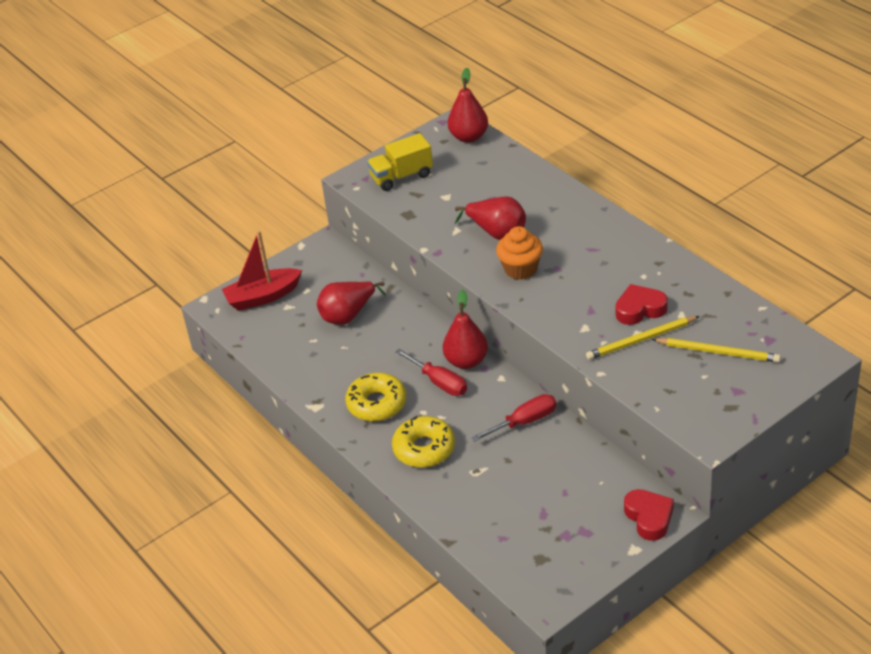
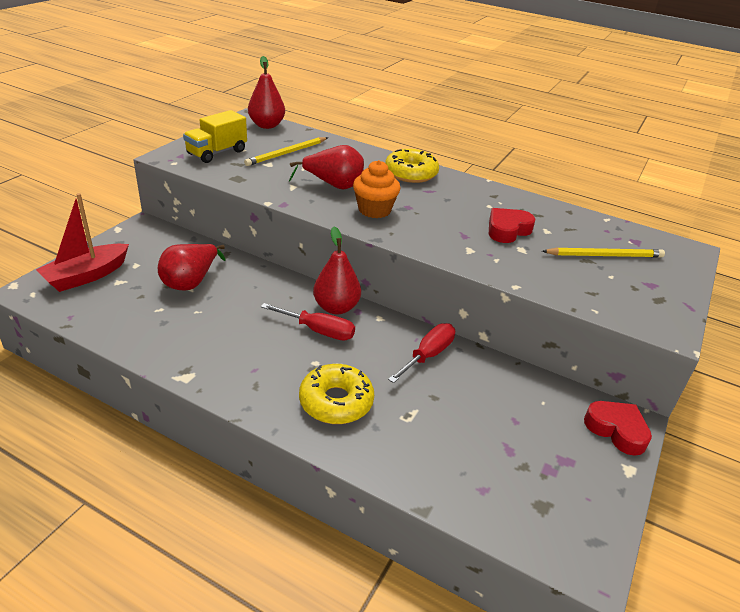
camera: 30 degrees left, 5 degrees down
yellow donut [345,373,406,421] -> yellow donut moved to [385,149,439,183]
yellow pencil [586,316,700,360] -> yellow pencil moved to [244,137,328,166]

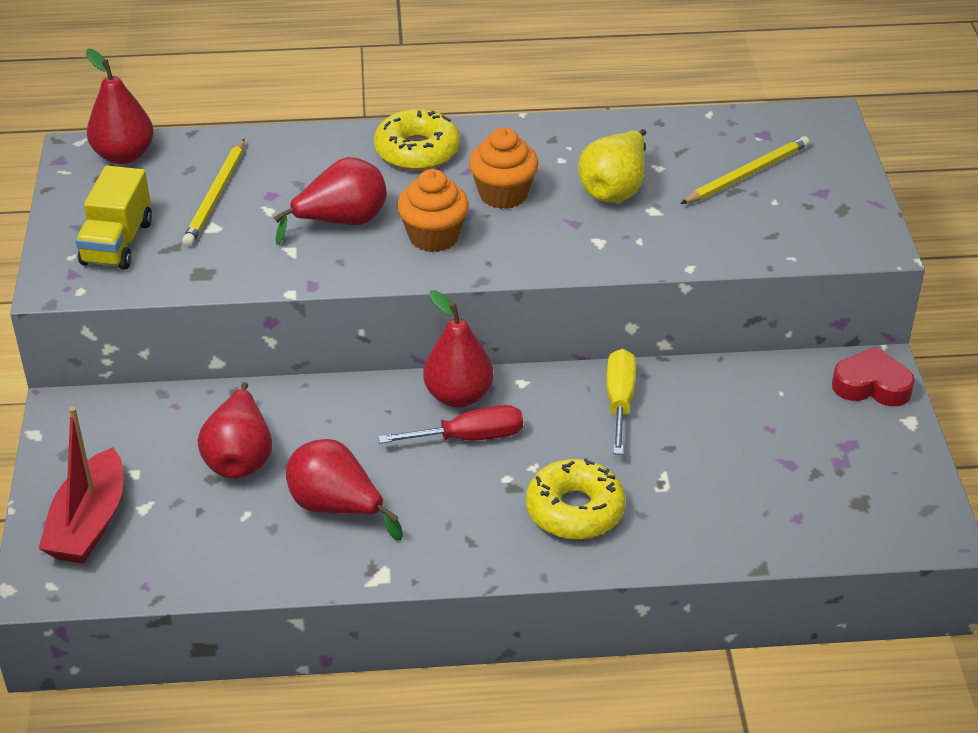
camera: 30 degrees left, 5 degrees up
red screwdriver [388,323,455,383] -> yellow screwdriver [607,349,636,455]
red heart [489,208,535,243] -> yellow pear [578,129,646,203]
none -> red pear [286,439,403,541]
none -> orange cupcake [469,128,539,209]

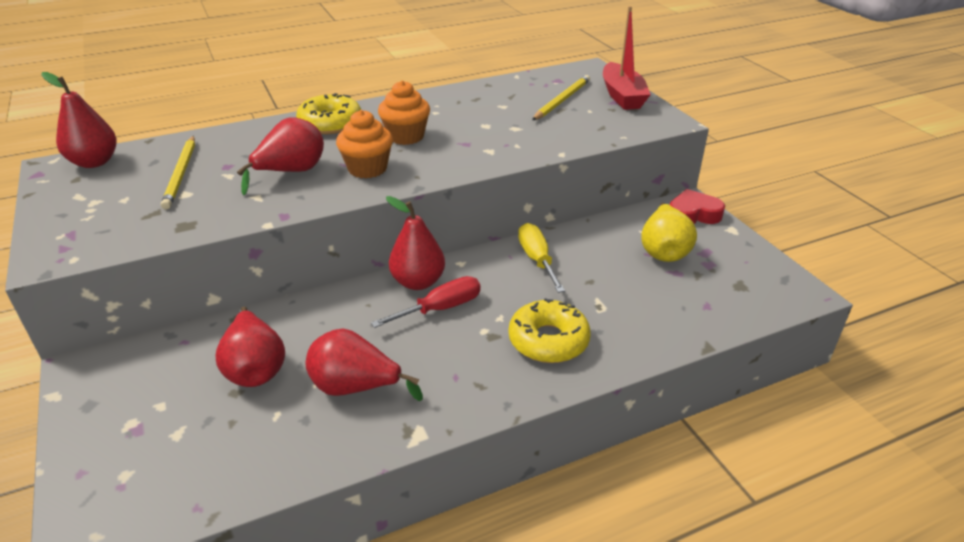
camera: 20 degrees left, 5 degrees down
red boat [39,407,123,564] -> red boat moved to [603,6,651,110]
yellow truck [76,166,152,270] -> none
yellow pear [578,129,646,203] -> yellow pear moved to [642,203,697,262]

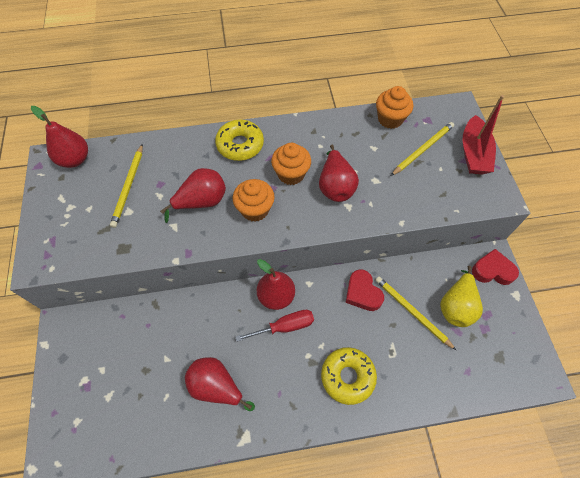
camera: 15 degrees right, 25 degrees up
red pear [216,306,285,387] -> red pear moved to [319,145,359,202]
yellow screwdriver [518,223,565,293] -> red heart [346,269,384,311]
none -> yellow pencil [375,277,456,350]
none -> orange cupcake [376,86,413,129]

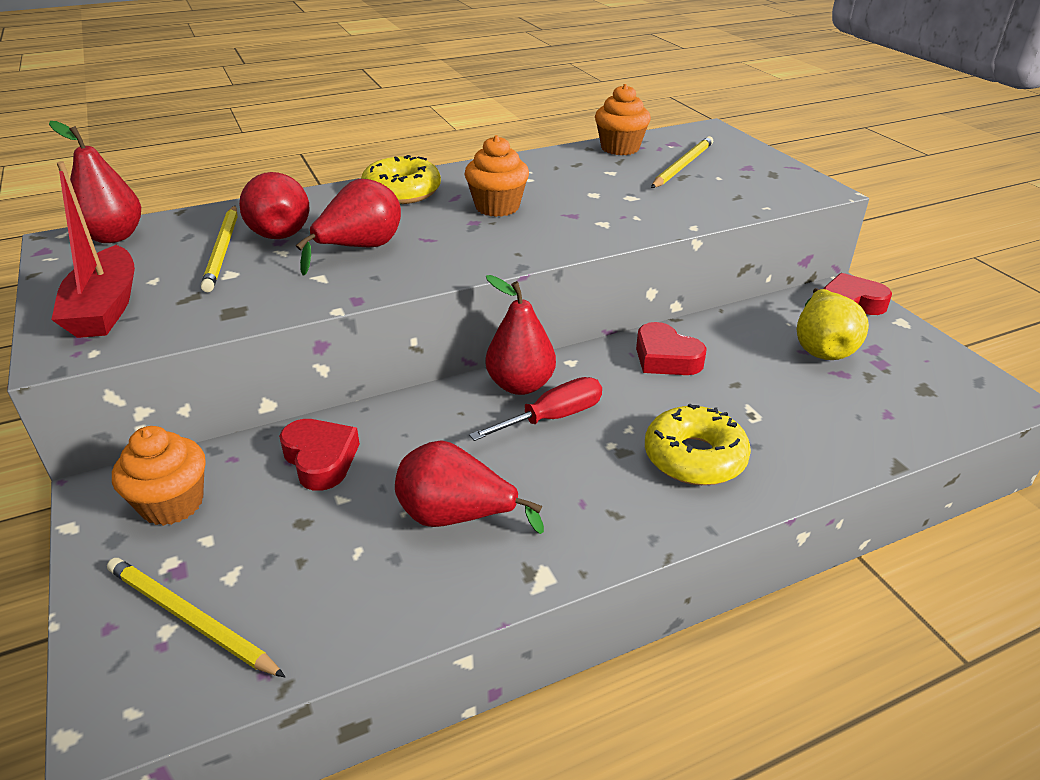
camera: 15 degrees left, 25 degrees down
orange cupcake [233,179,275,222] -> orange cupcake moved to [112,426,206,526]
red pear [319,145,359,202] -> red pear moved to [239,172,310,239]
yellow pencil [375,277,456,350] -> yellow pencil moved to [107,558,285,677]
red boat [463,95,504,175] -> red boat moved to [51,161,135,338]
none -> red heart [279,419,360,491]

